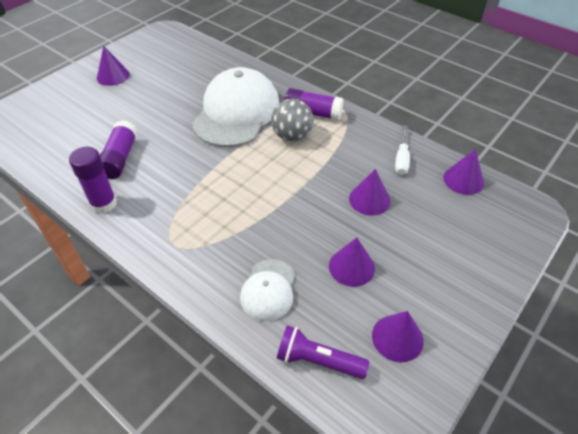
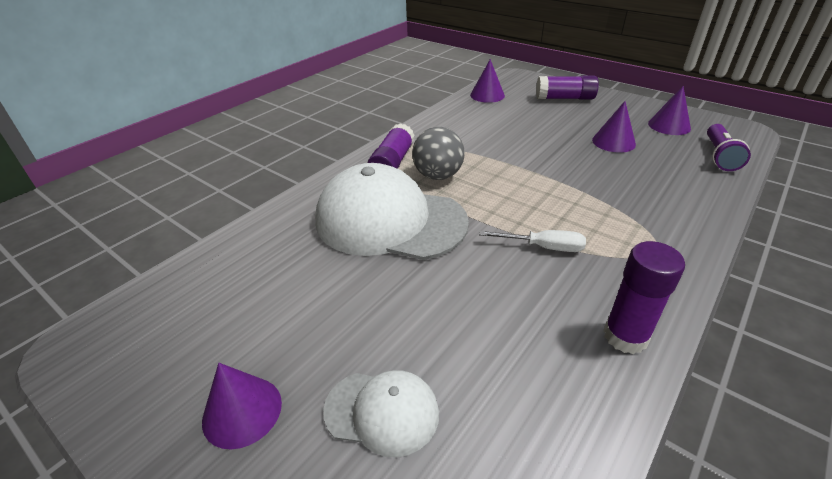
camera: 90 degrees left, 10 degrees down
purple glue stick [100,120,138,179] -> purple glue stick moved to [536,76,599,100]
white cap [240,259,295,321] -> white cap moved to [323,370,439,457]
purple cone [349,169,390,216] -> none
white screwdriver [395,125,410,175] -> white screwdriver moved to [479,230,586,252]

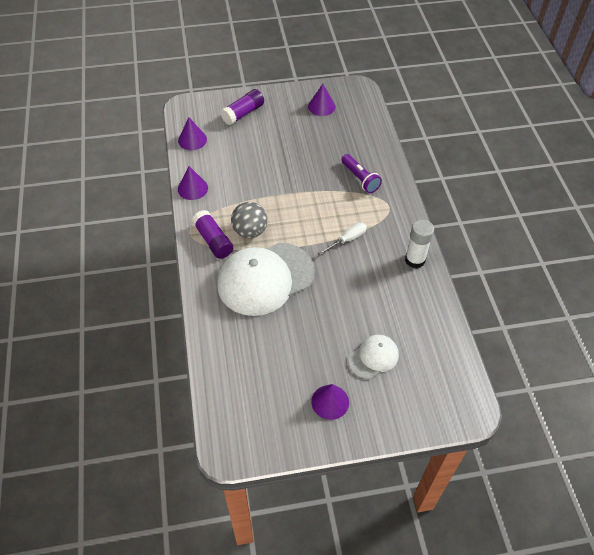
camera: 50 degrees left, 15 degrees up
purple cone [592,101,636,153] -> purple cone moved to [178,166,208,200]
purple glue stick [603,241,685,354] -> white glue stick [405,219,434,268]
purple flashlight [707,124,751,171] -> purple flashlight moved to [341,154,382,193]

